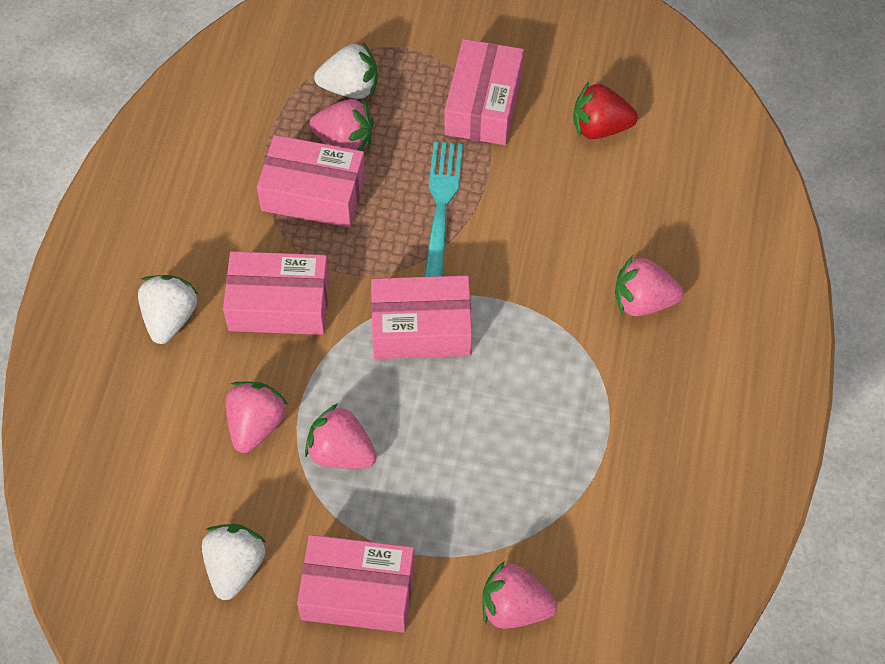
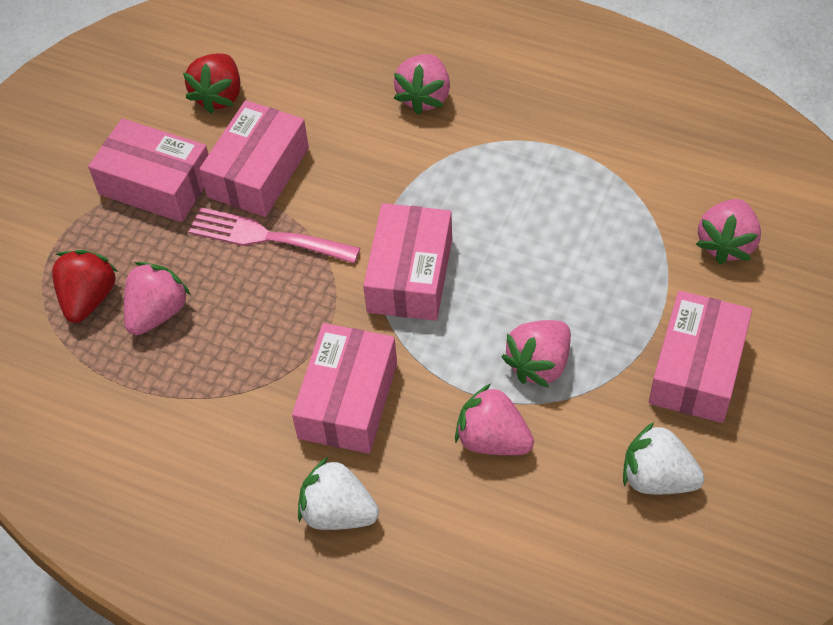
camera: 75 degrees left, 5 degrees down
pink box [257,135,366,228] -> pink box moved to [199,100,309,217]
white strawberry [314,42,378,99] -> red strawberry [52,250,118,323]
turquoise fork [424,142,463,277] -> pink fork [189,207,360,263]

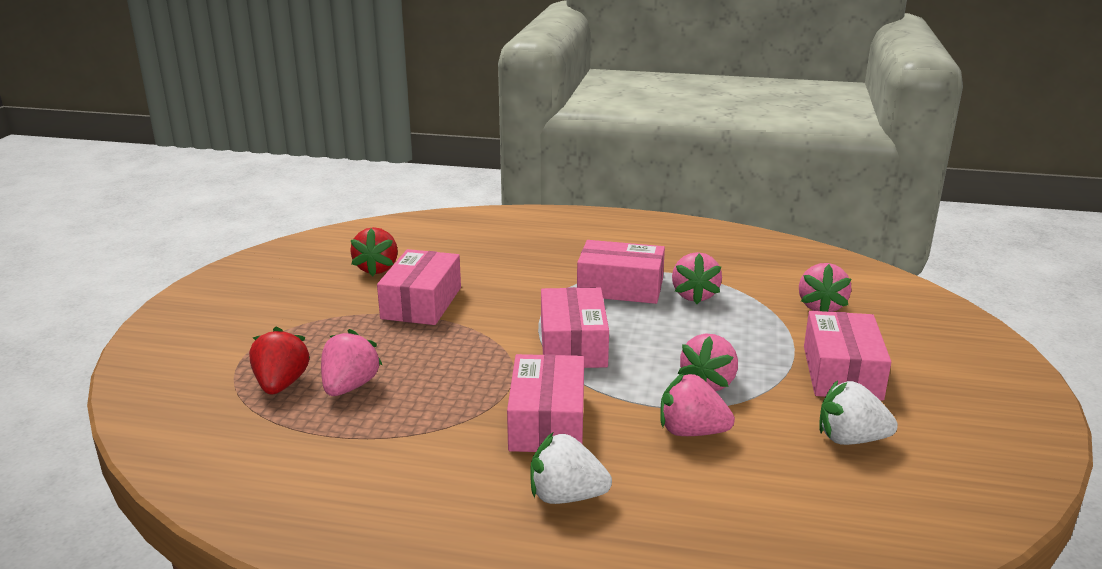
camera: 15 degrees left, 30 degrees down
pink box [88,118,209,222] -> pink box moved to [577,240,665,304]
pink fork [189,207,360,263] -> none
pink strawberry [394,54,450,115] -> pink strawberry moved to [672,252,722,304]

